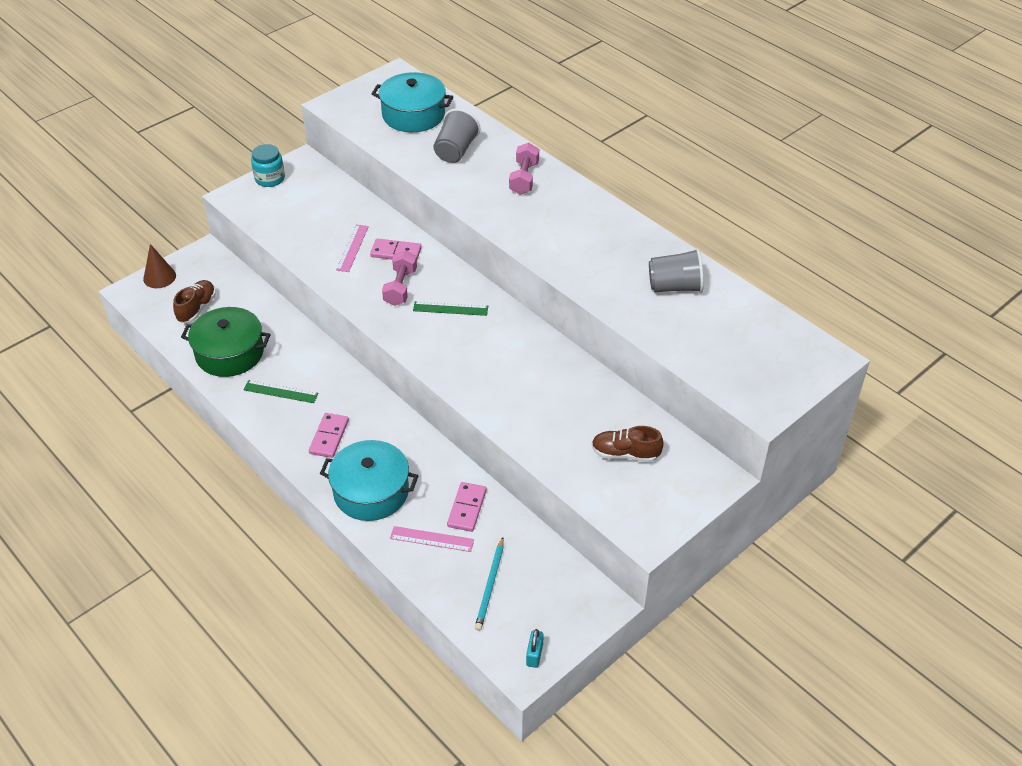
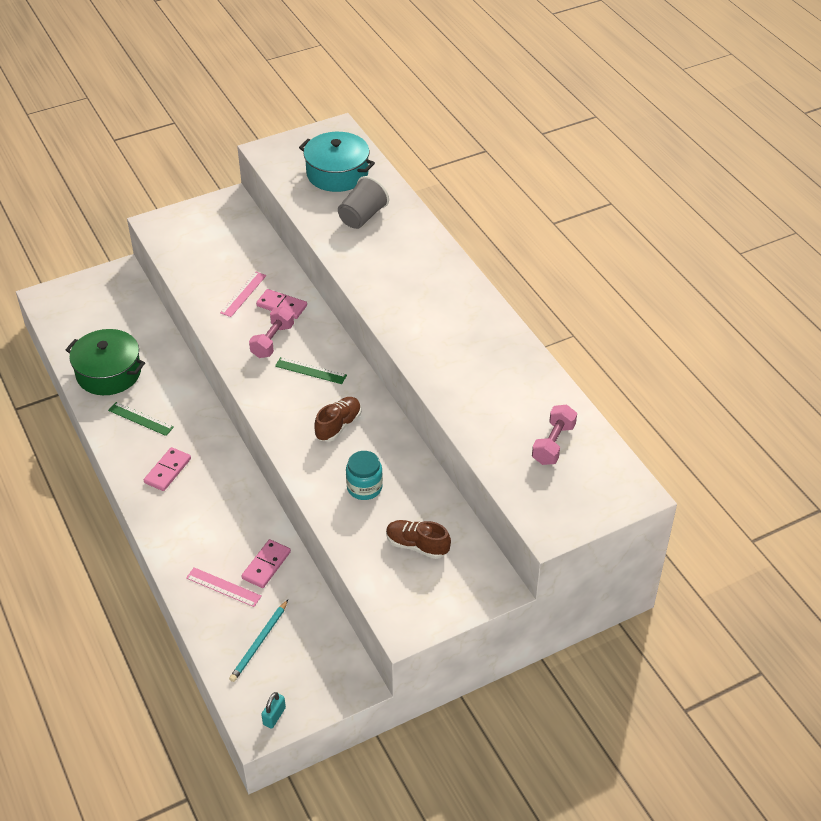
camera: 15 degrees right, 0 degrees up
brown cone [143,244,176,288] -> none
brown shoe [173,280,216,323] -> brown shoe moved to [314,397,361,442]
turquoise jar [251,144,285,187] -> turquoise jar moved to [346,451,383,500]
turquoise pot [320,440,418,521] -> none
pink dumbbell [509,142,539,195] -> pink dumbbell moved to [532,405,577,465]
grey cup [649,248,704,293] -> none

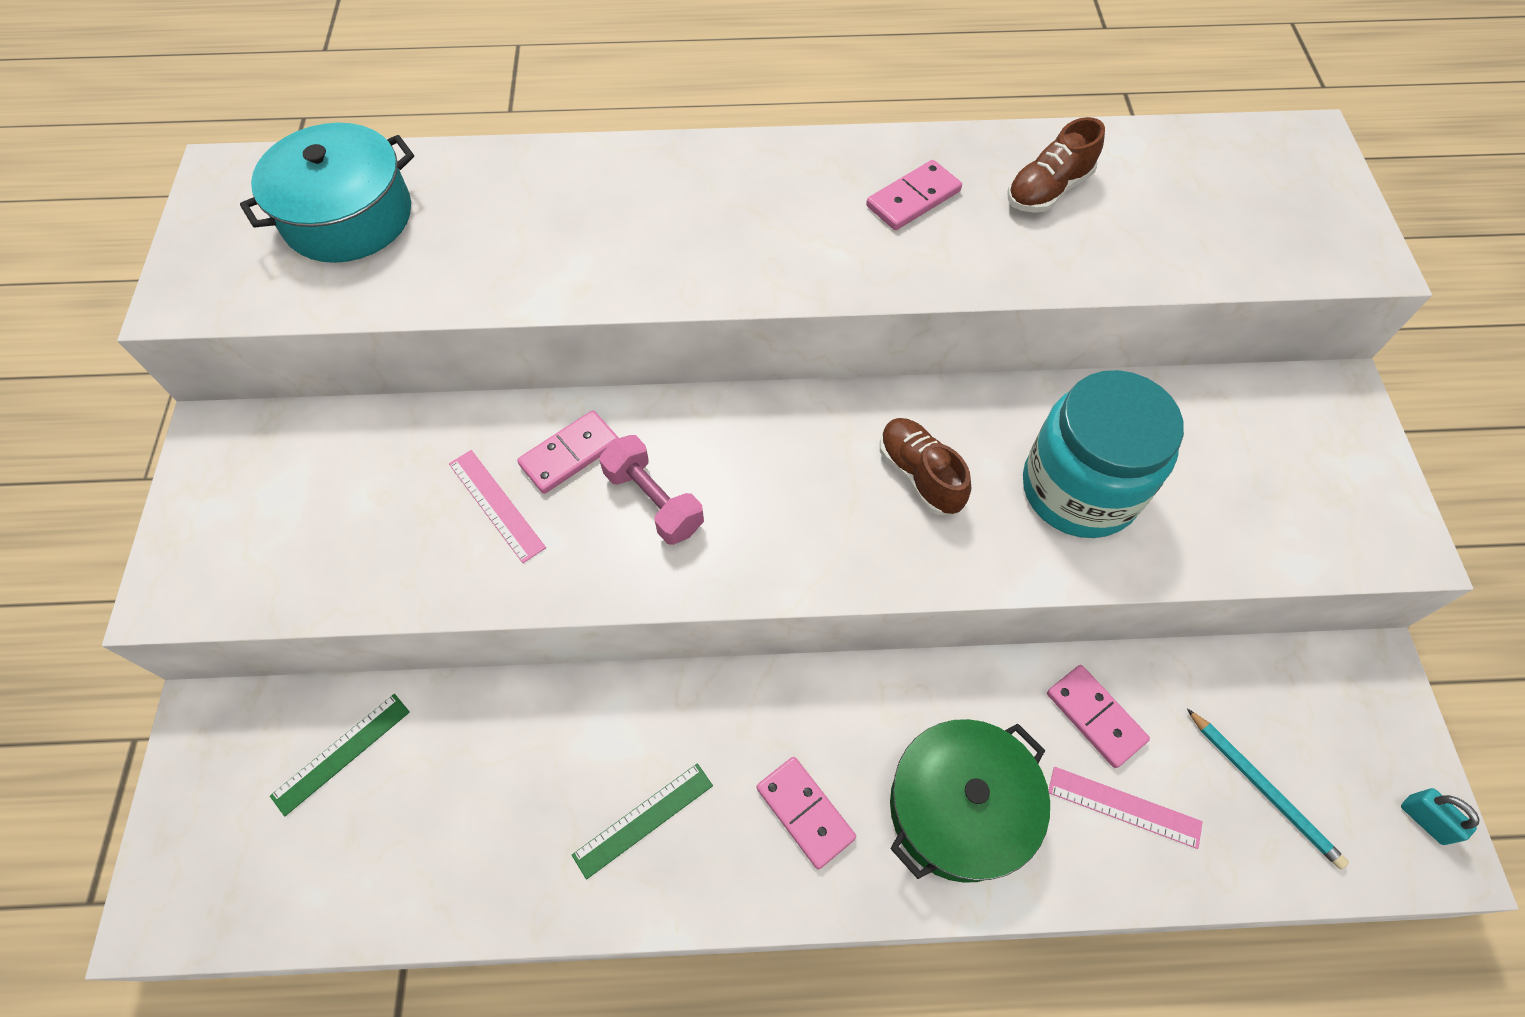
camera: 65 degrees left, 15 degrees up
green pot [66,329,145,395] -> green pot moved to [890,719,1050,883]
pink ruler [186,567,261,607] -> pink ruler turned 60 degrees clockwise [1048,767,1203,849]
green ruler [275,357,347,384] -> green ruler moved to [270,694,410,816]
grey cup [338,176,389,229] -> none
turquoise jar [346,451,383,500] -> turquoise jar [1023,370,1184,538], size x1.84
brown shoe [386,520,451,559] -> brown shoe moved to [1007,117,1105,213]
pink dumbbell [532,405,577,465] -> none
none -> pink domino [866,160,962,230]

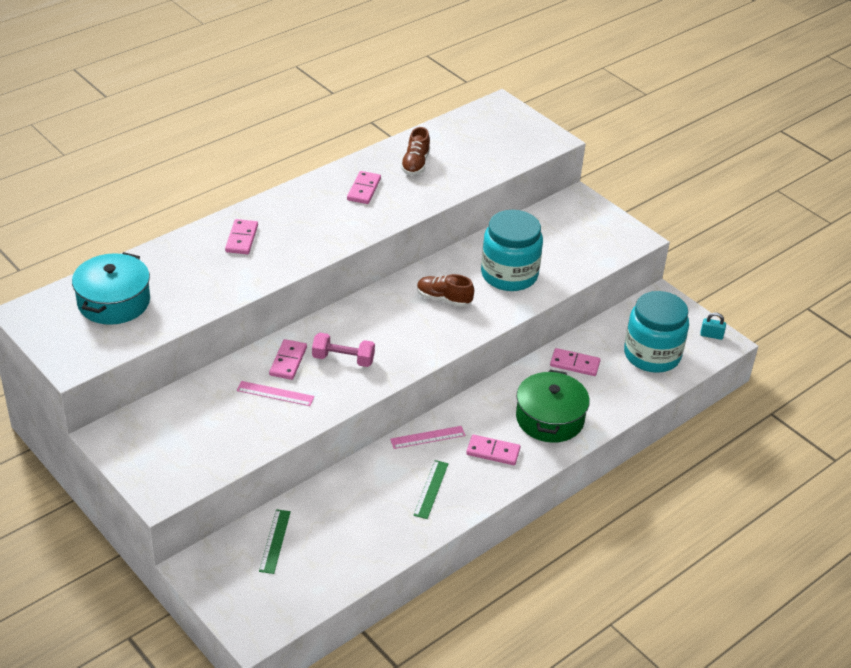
camera: 40 degrees left, 20 degrees down
pink ruler [1048,767,1203,849] -> pink ruler moved to [390,426,466,449]
turquoise pencil [1187,709,1349,869] -> turquoise jar [624,291,689,373]
none -> pink domino [225,219,258,254]

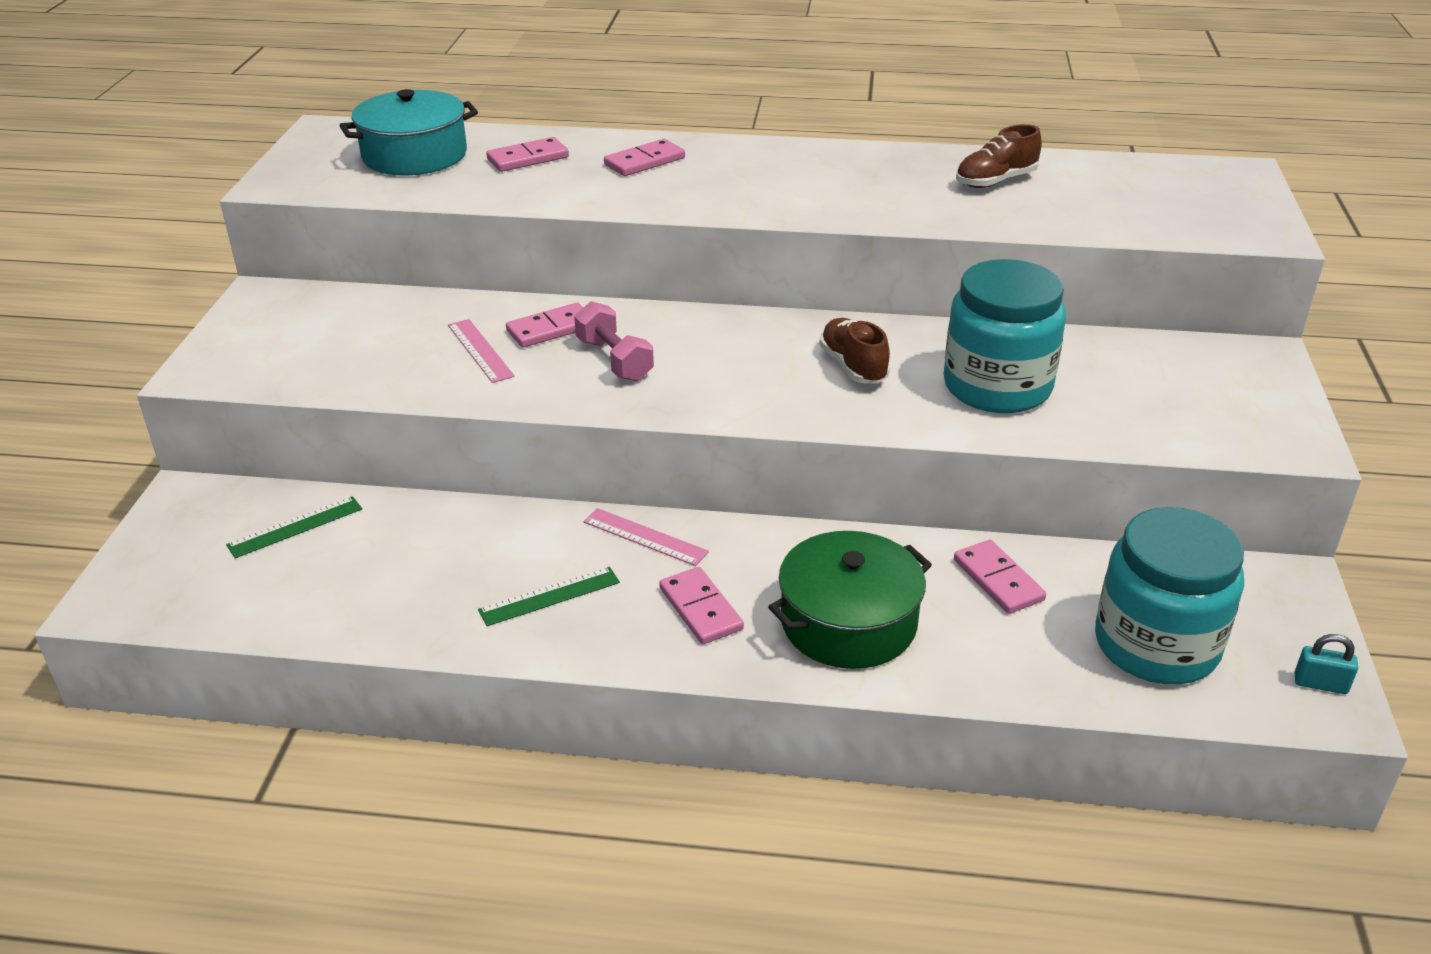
camera: 50 degrees right, 5 degrees down
pink domino [347,171,381,204] -> pink domino moved to [486,137,569,172]
turquoise padlock [700,312,726,340] -> turquoise padlock turned 45 degrees counterclockwise [1294,634,1358,694]

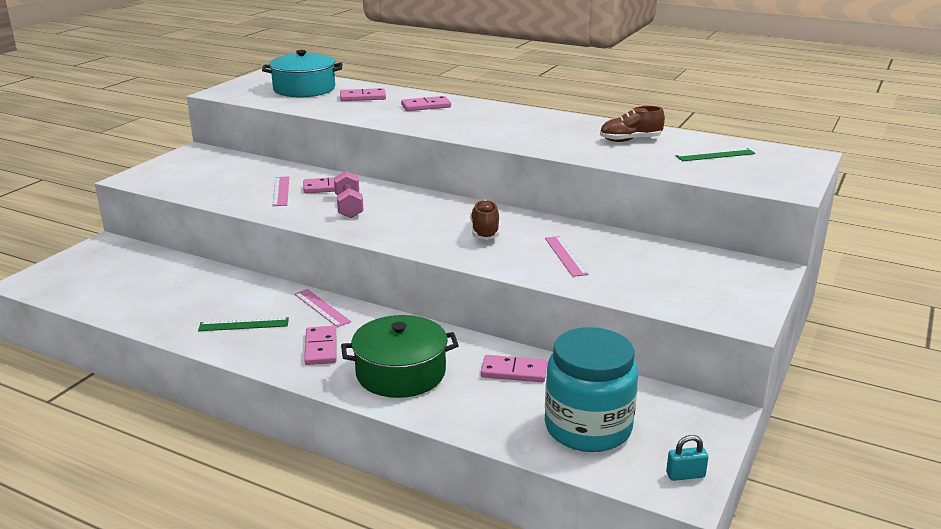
camera: 20 degrees right, 10 degrees down
green ruler [226,496,362,558] -> green ruler moved to [676,148,756,161]
turquoise jar [944,259,1066,413] -> pink ruler [545,236,589,277]
pink domino [954,540,1046,614] -> pink domino turned 75 degrees counterclockwise [481,355,547,382]
turquoise padlock [1294,634,1358,694] -> turquoise padlock turned 45 degrees counterclockwise [666,435,708,481]

